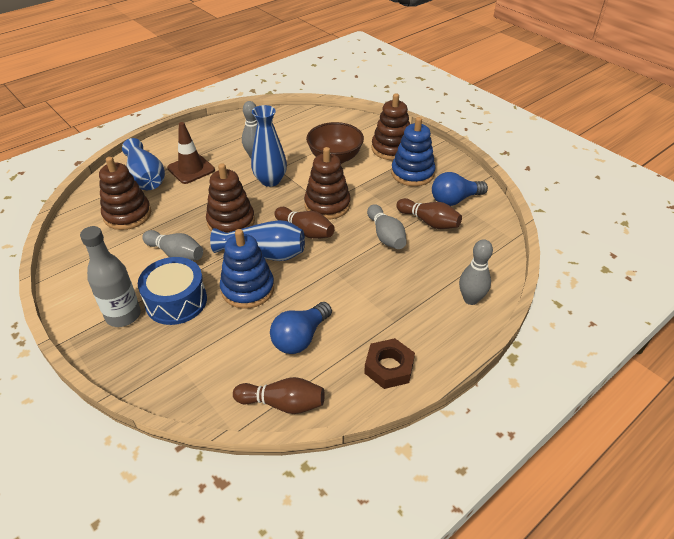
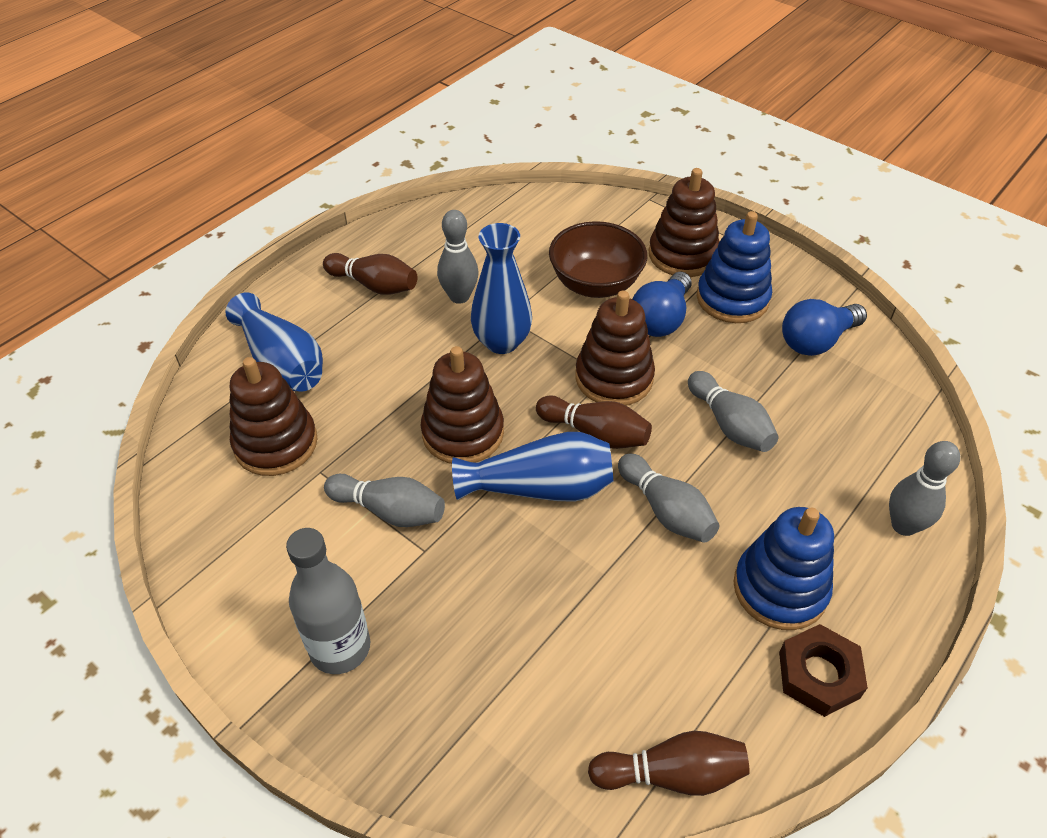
camera: 10 degrees left, 5 degrees up
blue drum [138,257,207,325] -> none
brown traffic cone [167,122,215,184] -> none
blue stacking toy [220,229,274,309] -> blue stacking toy moved to [733,507,834,630]
blue light bulb [270,302,332,354] -> blue light bulb moved to [632,272,692,337]
brown bowling pin [396,198,462,229] -> brown bowling pin moved to [323,253,417,295]
none -> grey bowling pin [618,453,719,543]

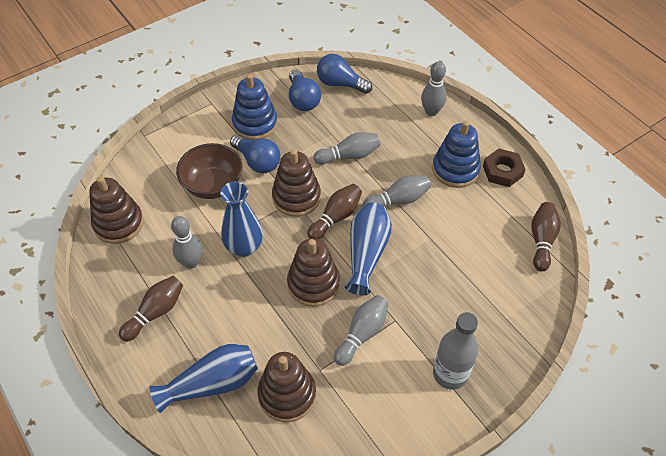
camera: 75 degrees left, 5 degrees up
brown stacking toy [649,168,719,277] -> brown stacking toy moved to [89,176,144,244]
none -> blue light bulb [317,54,372,94]

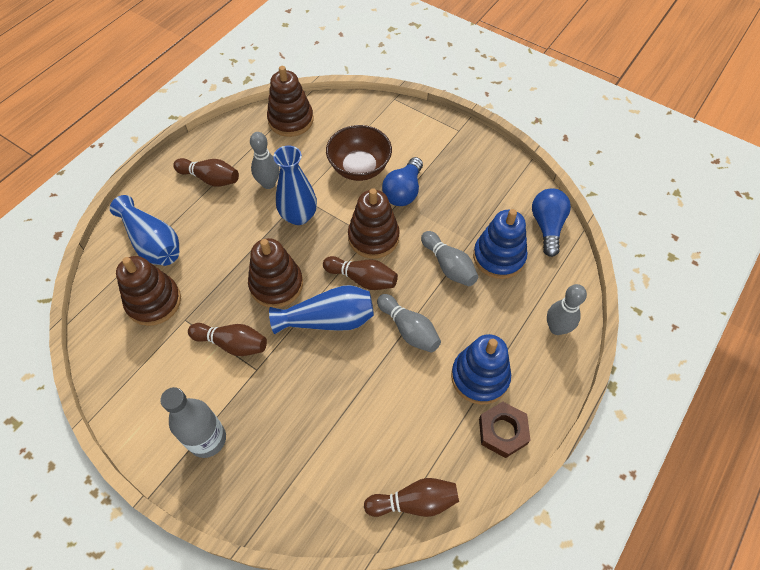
camera: 70 degrees right, 5 degrees up
blue stacking toy [232,74,278,140] -> blue stacking toy moved to [473,209,528,279]
blue light bulb [289,69,321,111] -> none
grey bowling pin [334,295,389,366] -> brown bowling pin [188,323,267,356]

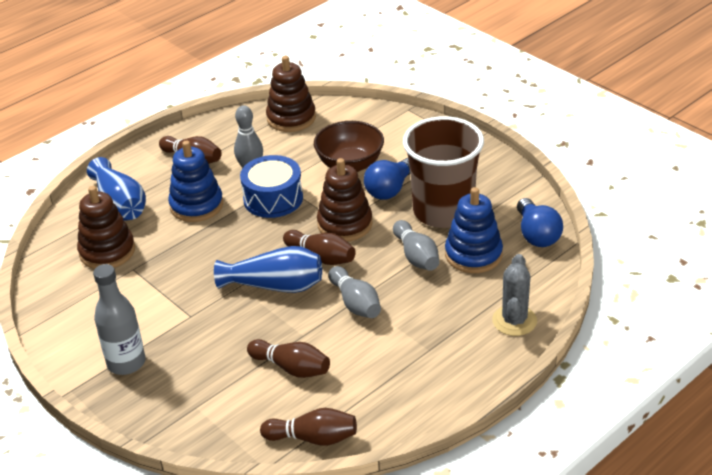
camera: 15 degrees right, 20 degrees down
brown bowling pin [188,323,267,356] -> brown bowling pin moved to [247,339,330,378]
brown stacking toy [248,238,303,308] -> none
blue vase [273,145,317,225] -> blue drum [240,155,303,218]
blue stacking toy [451,334,511,405] -> blue stacking toy moved to [168,140,223,222]
brown nut [479,401,530,458] -> none
blue light bulb [532,188,571,257] -> blue light bulb turned 150 degrees clockwise [517,198,563,247]
grey bowling pin [547,284,587,335] -> grey cactus [492,254,537,336]
none -> brown cup [403,116,484,228]

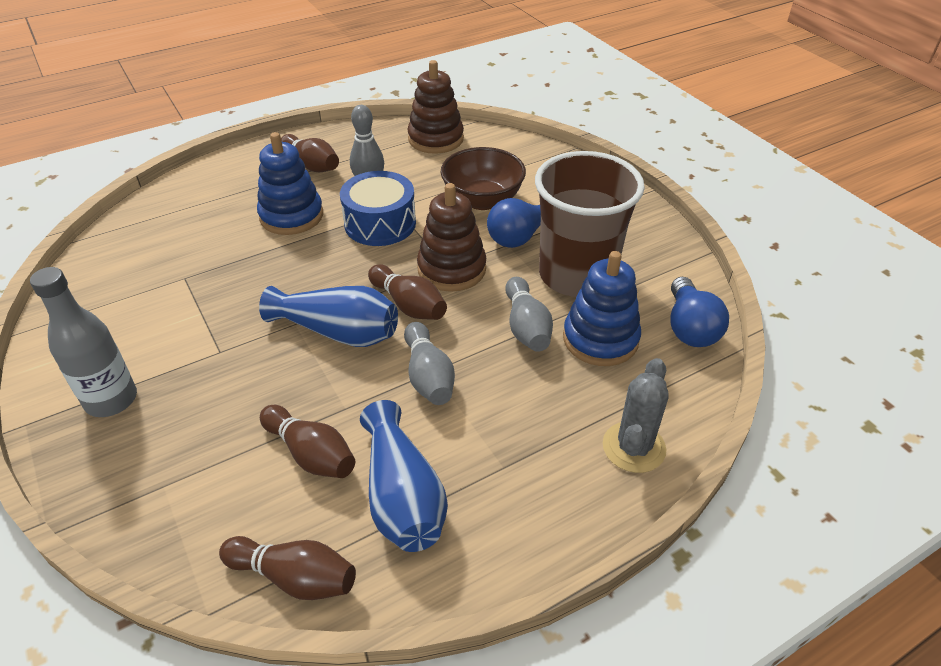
camera: 10 degrees right, 5 degrees up
brown stacking toy [77,186,135,269] -> none
blue vase [87,157,146,221] -> blue vase moved to [360,400,448,552]

